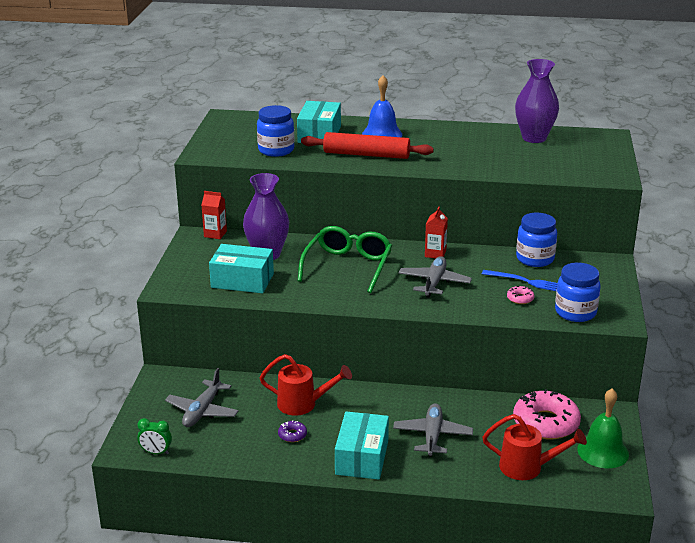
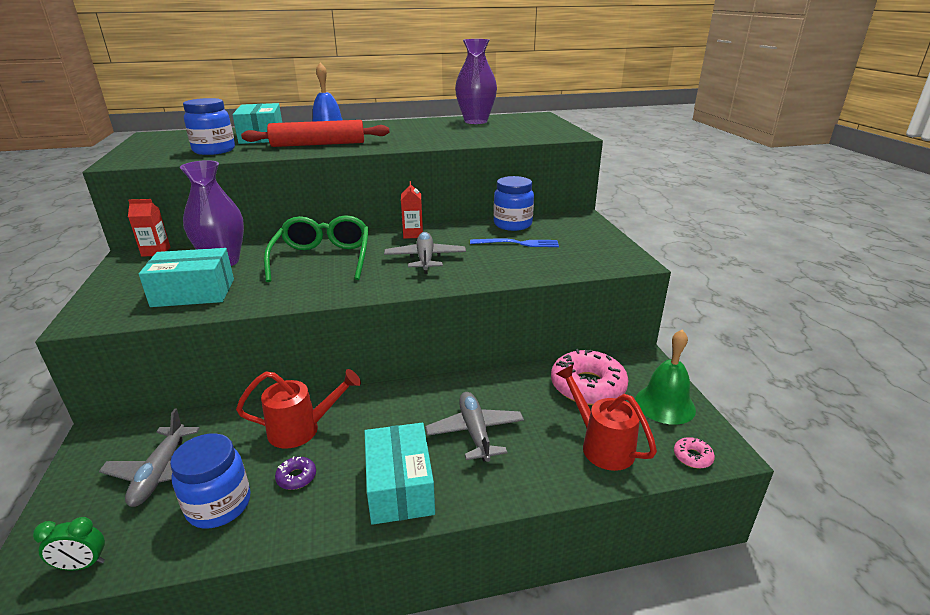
camera: 20 degrees left, 0 degrees up
red watering can [482,414,587,480] -> red watering can turned 120 degrees counterclockwise [556,365,657,471]
pink donut [507,286,534,304] -> pink donut moved to [674,437,715,468]
blue jar [555,263,601,322] -> blue jar moved to [170,433,251,529]

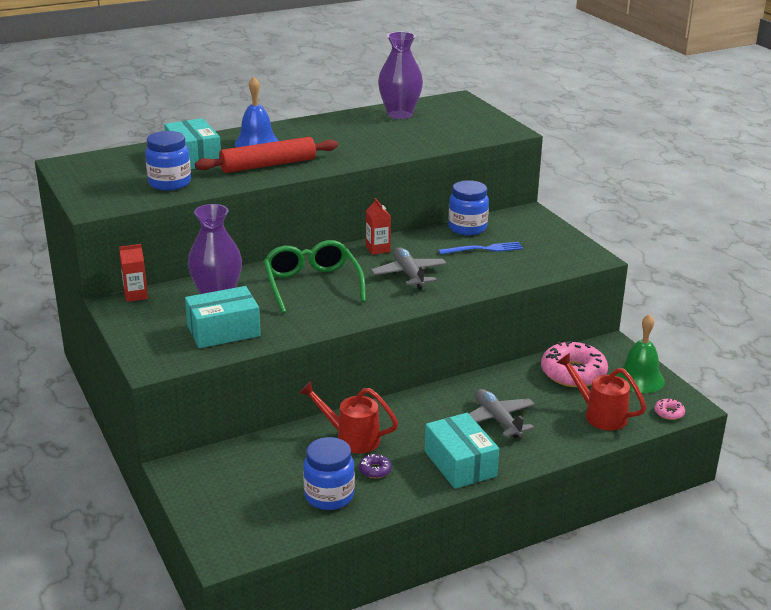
camera: 15 degrees left, 0 degrees up
green clock [33,517,105,571] -> none
grey plane [99,409,200,507] -> none
red watering can [236,369,361,449] -> red watering can turned 135 degrees counterclockwise [299,381,398,454]

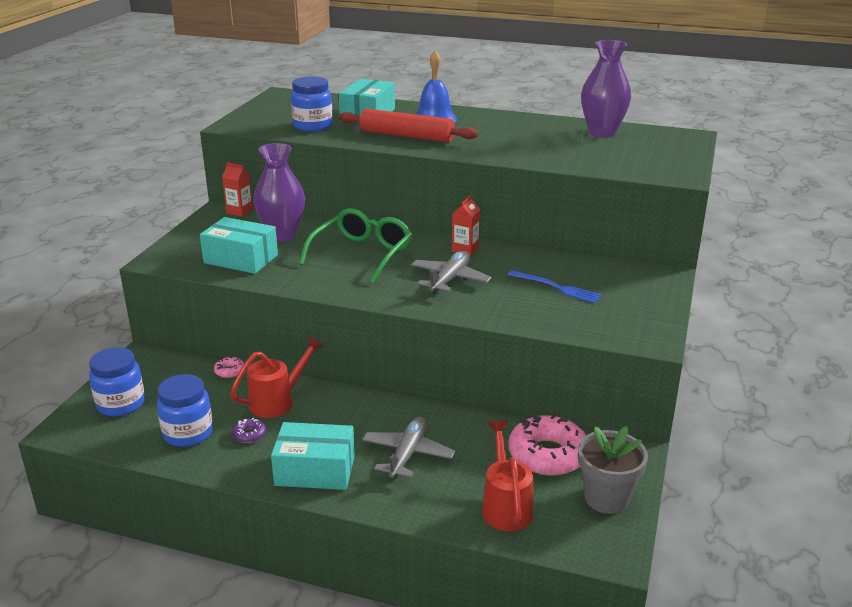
camera: 45 degrees right, 0 degrees up
red watering can [299,381,398,454] -> red watering can turned 75 degrees clockwise [230,336,323,418]
turquoise box [425,413,499,489] -> turquoise box turned 75 degrees clockwise [271,422,355,490]
blue jar [448,180,489,235] -> blue jar moved to [89,347,145,417]
green bell [616,314,665,393] -> grey flower pot [578,426,648,514]
pink donut [654,399,685,420] -> pink donut moved to [214,357,244,378]

